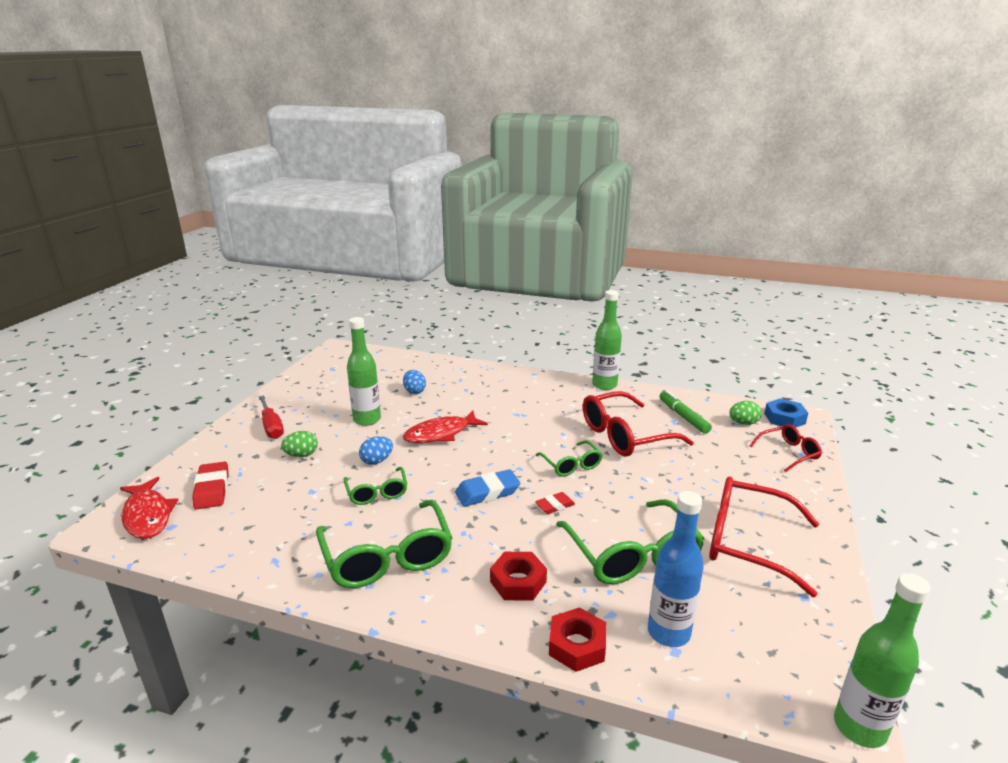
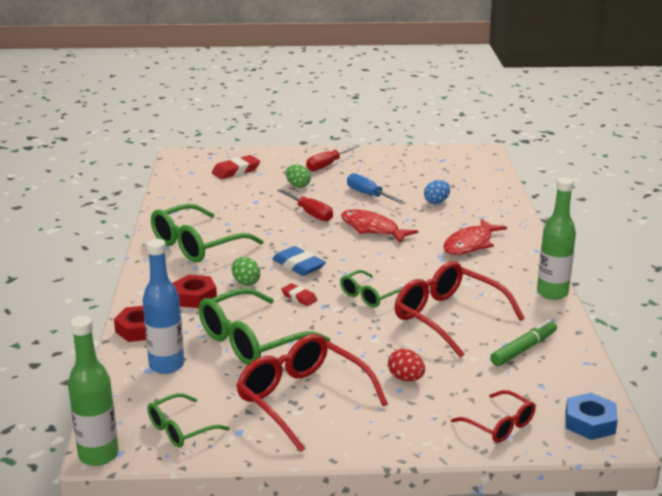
camera: 70 degrees right, 0 degrees up
red fish [120,477,178,539] -> red fish moved to [443,219,507,255]
green glasses [343,467,407,505] -> green glasses moved to [147,393,230,448]
green bottle [347,317,381,426] -> blue screwdriver [347,173,406,204]
blue egg [359,436,393,465] -> red screwdriver [277,189,333,221]
red glasses [709,477,819,597] -> red glasses turned 45 degrees counterclockwise [236,334,388,452]
green egg [729,401,762,425] -> green egg moved to [232,257,260,286]
none -> red egg [388,349,425,381]

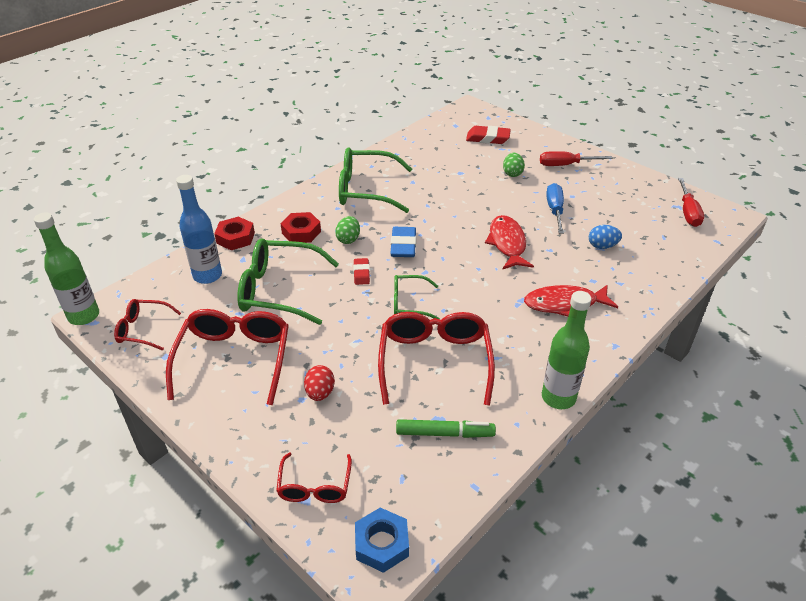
camera: 45 degrees right, 15 degrees up
green glasses [147,393,230,448] -> red glasses [114,299,181,351]
red screwdriver [277,189,333,221] -> red screwdriver moved to [678,178,704,227]

